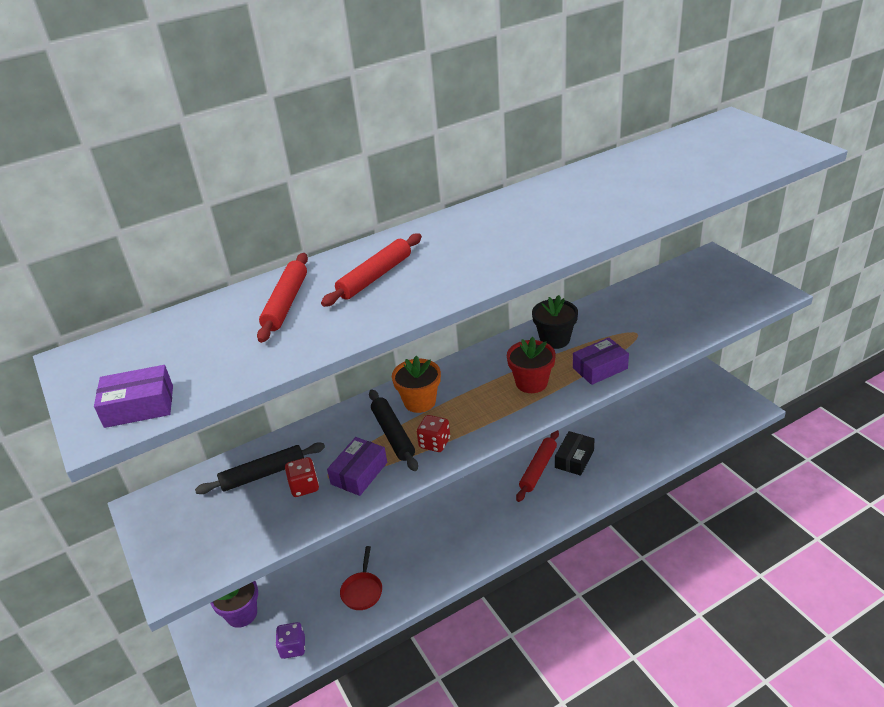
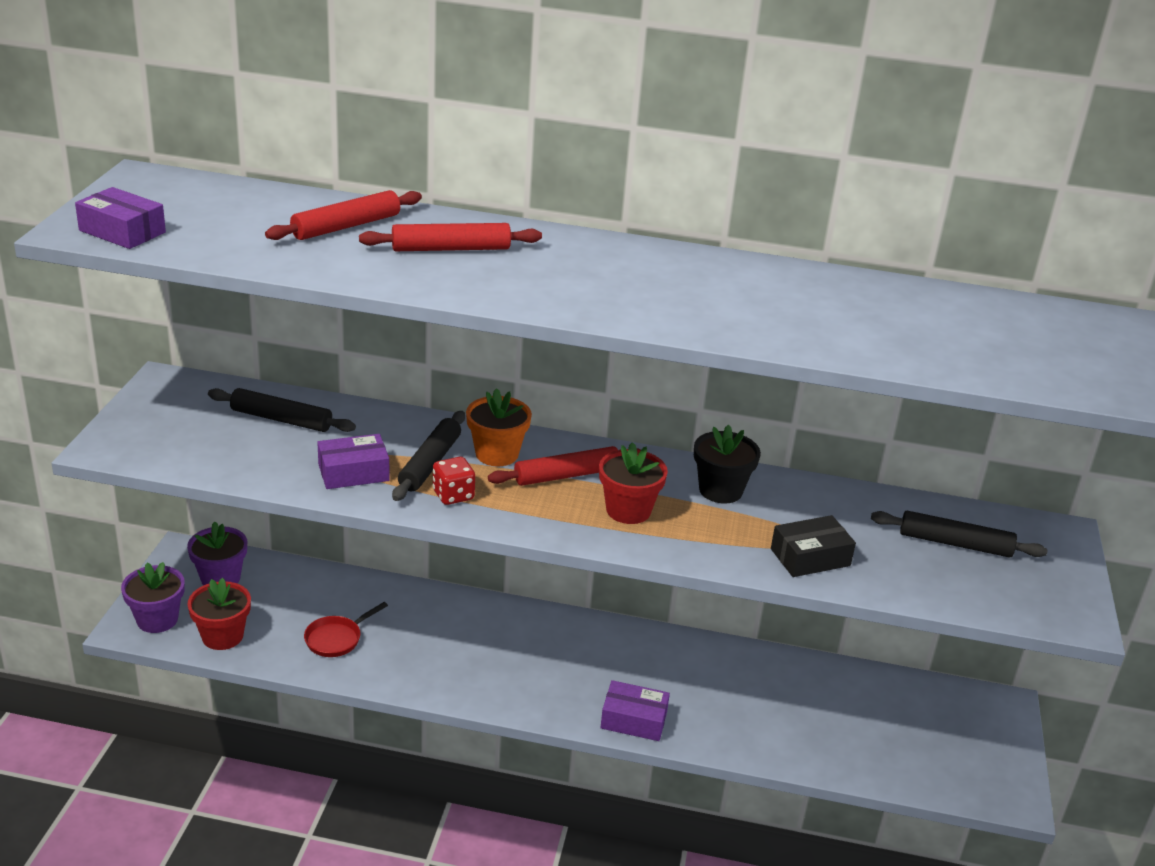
camera: 35 degrees right, 5 degrees down
purple dice [275,622,305,659] -> red flower pot [188,578,251,650]
red dice [285,457,319,497] -> none
red rolling pin [516,430,559,502] -> red rolling pin moved to [488,446,641,486]
black box [555,431,595,476] -> black box moved to [771,515,856,577]
purple box [573,337,629,385] -> purple box moved to [600,680,670,741]
none -> purple flower pot [121,562,185,633]
none -> black rolling pin [871,511,1047,558]

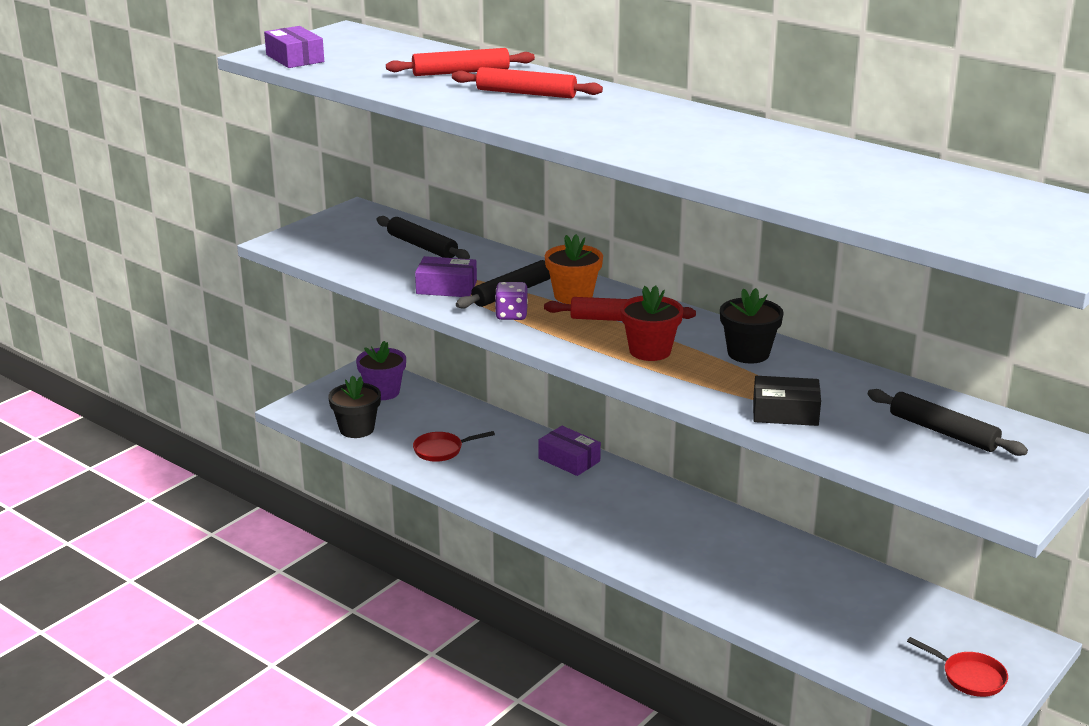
camera: 30 degrees right, 5 degrees down
purple flower pot [121,562,185,633] -> none
red flower pot [188,578,251,650] -> black flower pot [328,375,381,438]
red dice [433,457,475,505] -> purple dice [495,282,528,320]
purple box [600,680,670,741] -> purple box moved to [539,426,601,476]
none -> red pan [907,637,1008,697]

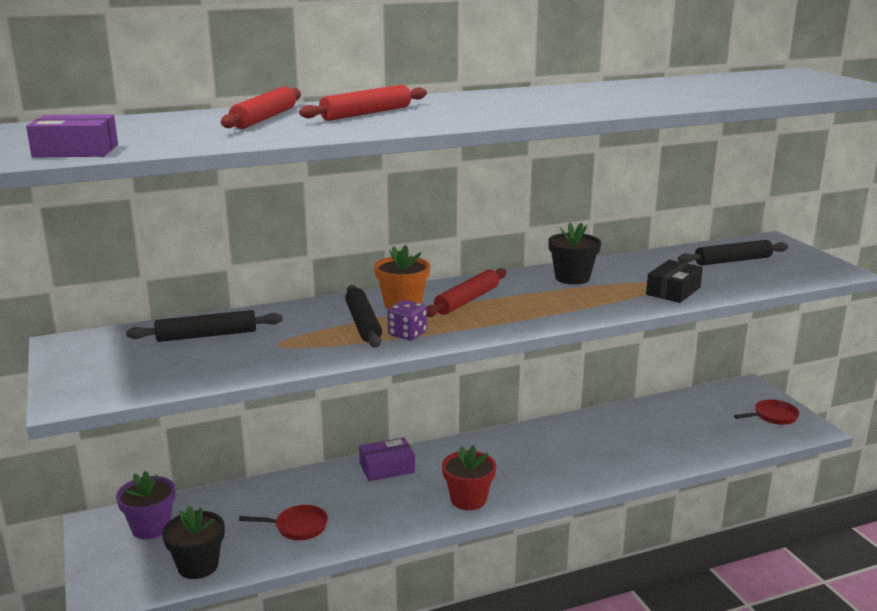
camera: 60 degrees left, 5 degrees down
red pan [413,431,495,462] -> red pan turned 105 degrees counterclockwise [239,505,328,540]
purple box [415,256,477,297] -> none
red flower pot [620,285,683,361] -> red flower pot moved to [442,445,496,510]

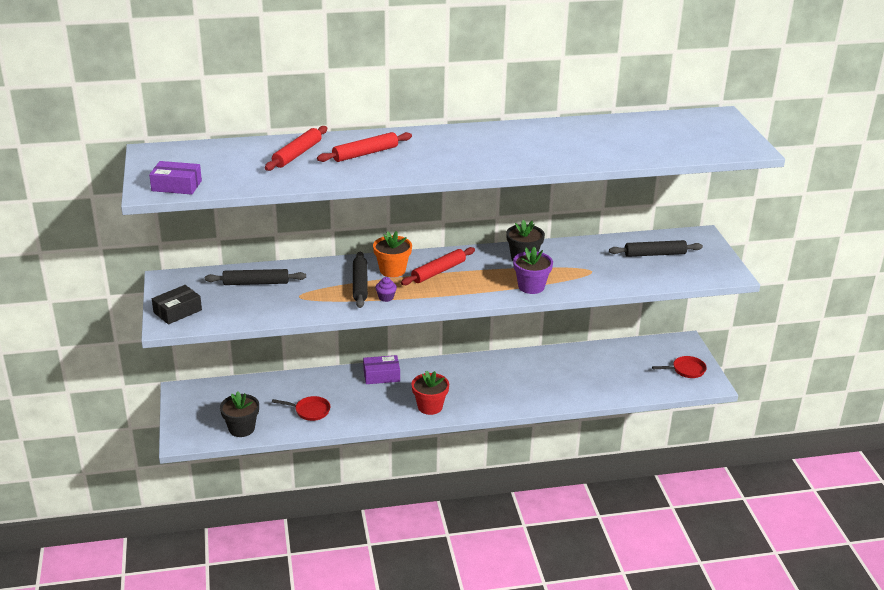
camera: 10 degrees right, 10 degrees up
purple flower pot [116,471,175,539] -> purple flower pot moved to [513,247,553,294]
purple dice [387,300,427,340] -> purple cupcake [376,277,397,302]
black box [646,260,703,303] -> black box moved to [152,285,202,324]

